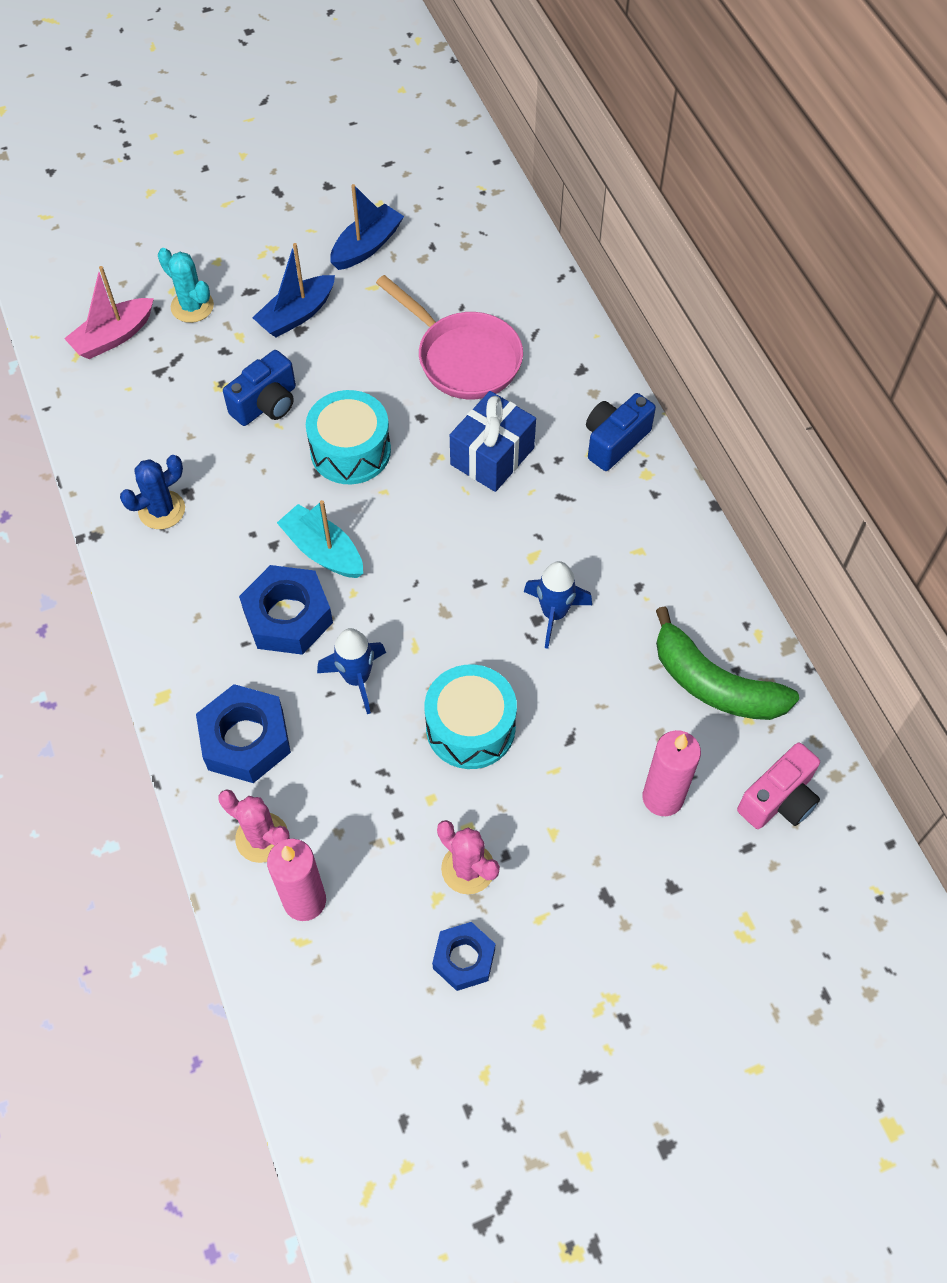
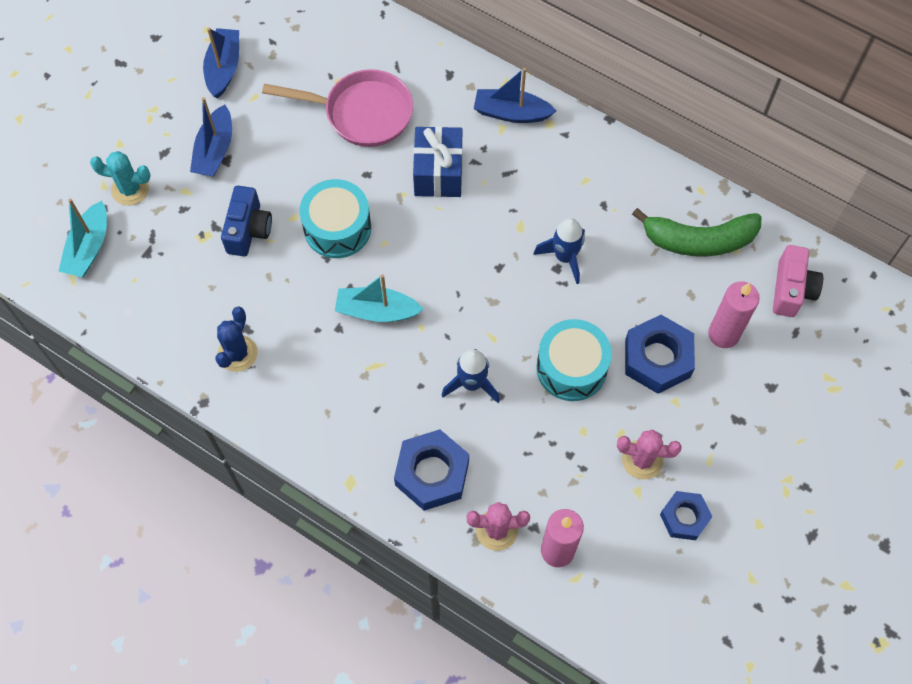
camera: 35 degrees left, 5 degrees up
pink boat [64,266,154,359] -> turquoise boat [59,199,107,277]
blue nut [239,565,333,655] -> blue nut moved to [625,315,695,394]
blue camera [586,393,656,471] -> blue boat [474,68,556,123]

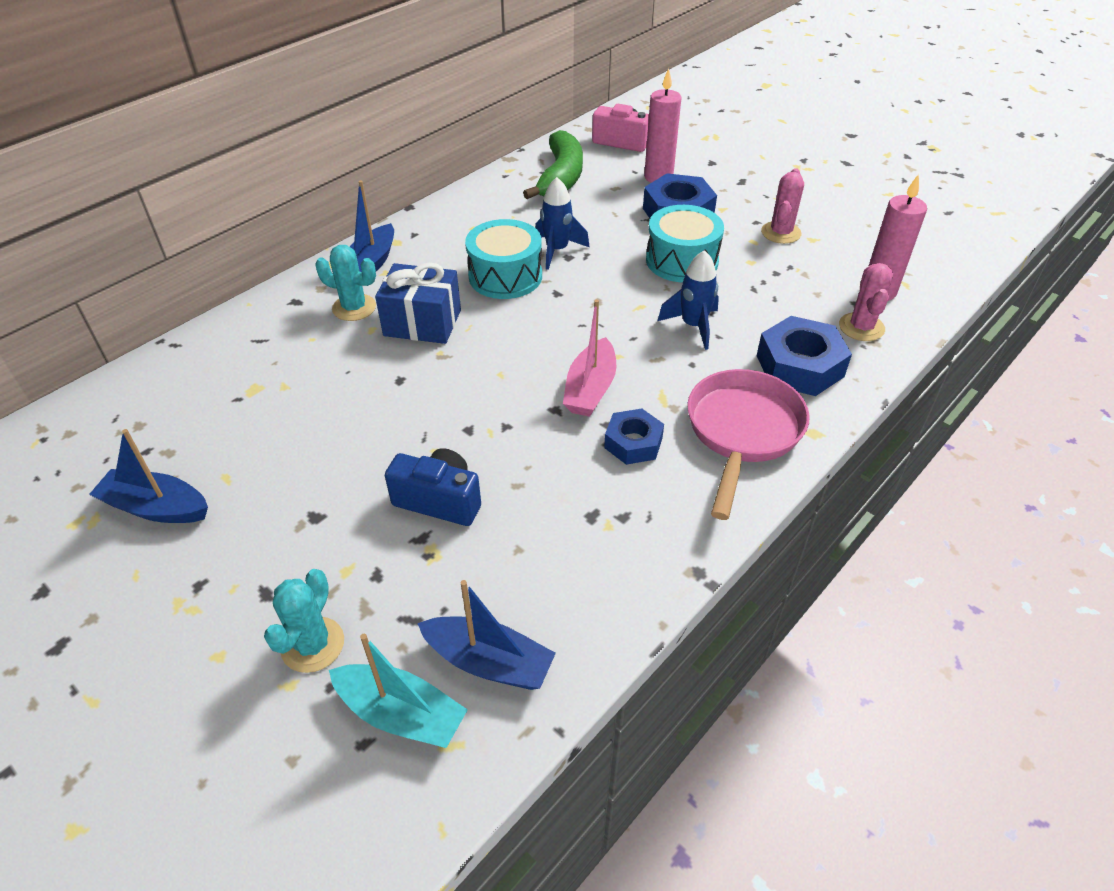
camera: 80 degrees left, 20 degrees down
blue boat [190,97,232,177] -> blue boat moved to [417,580,556,690]
blue cactus [215,306,258,372] -> none
pink pan [262,69,413,147] -> pink pan moved to [687,369,810,520]
turquoise drum [300,179,371,258] -> turquoise drum moved to [465,219,542,299]
turquoise boat [335,274,424,322] -> pink boat [563,299,616,417]
blue nut [660,491,712,540] -> blue nut moved to [604,408,664,465]
none -> turquoise cactus [315,245,376,321]

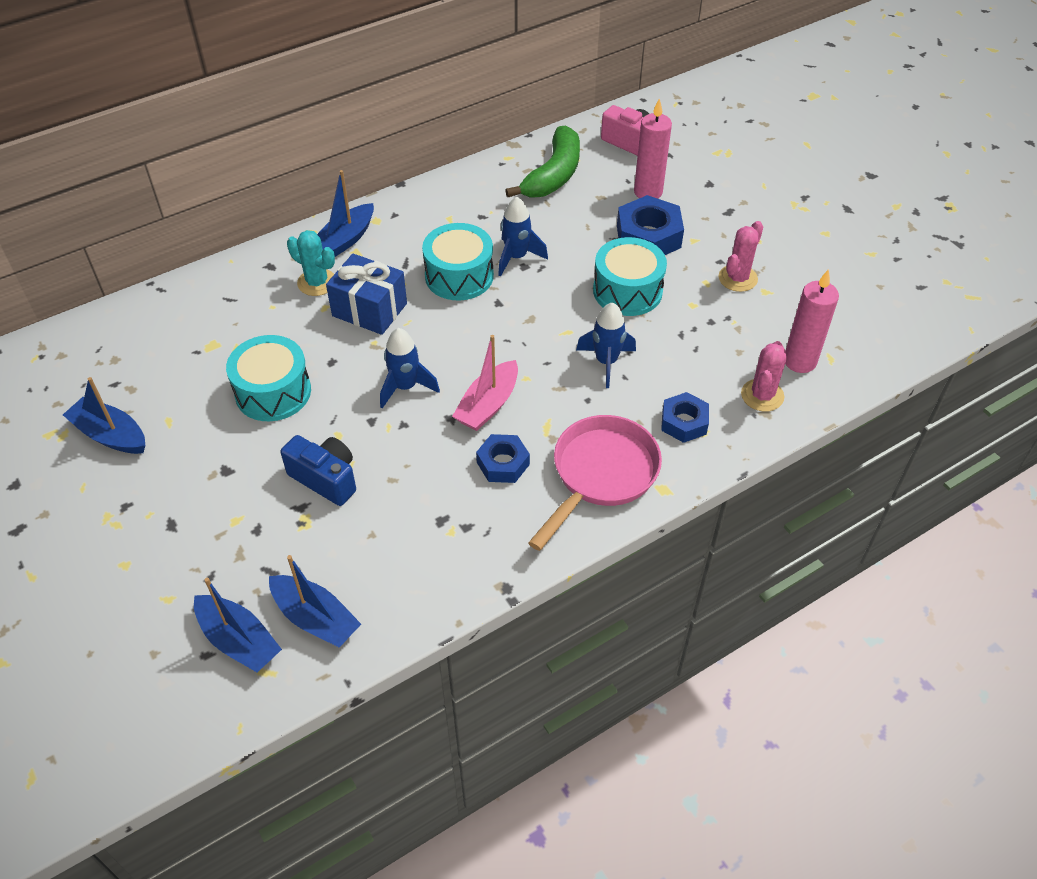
camera: 15 degrees right, 5 degrees up
turquoise cactus [264,569,344,673] -> none
turquoise boat [329,634,468,748] -> blue boat [194,578,282,672]
blue nut [757,316,852,396] -> blue nut [661,392,709,443], size x0.63
none -> turquoise drum [226,335,311,421]
none -> blue rocket [380,328,440,408]

